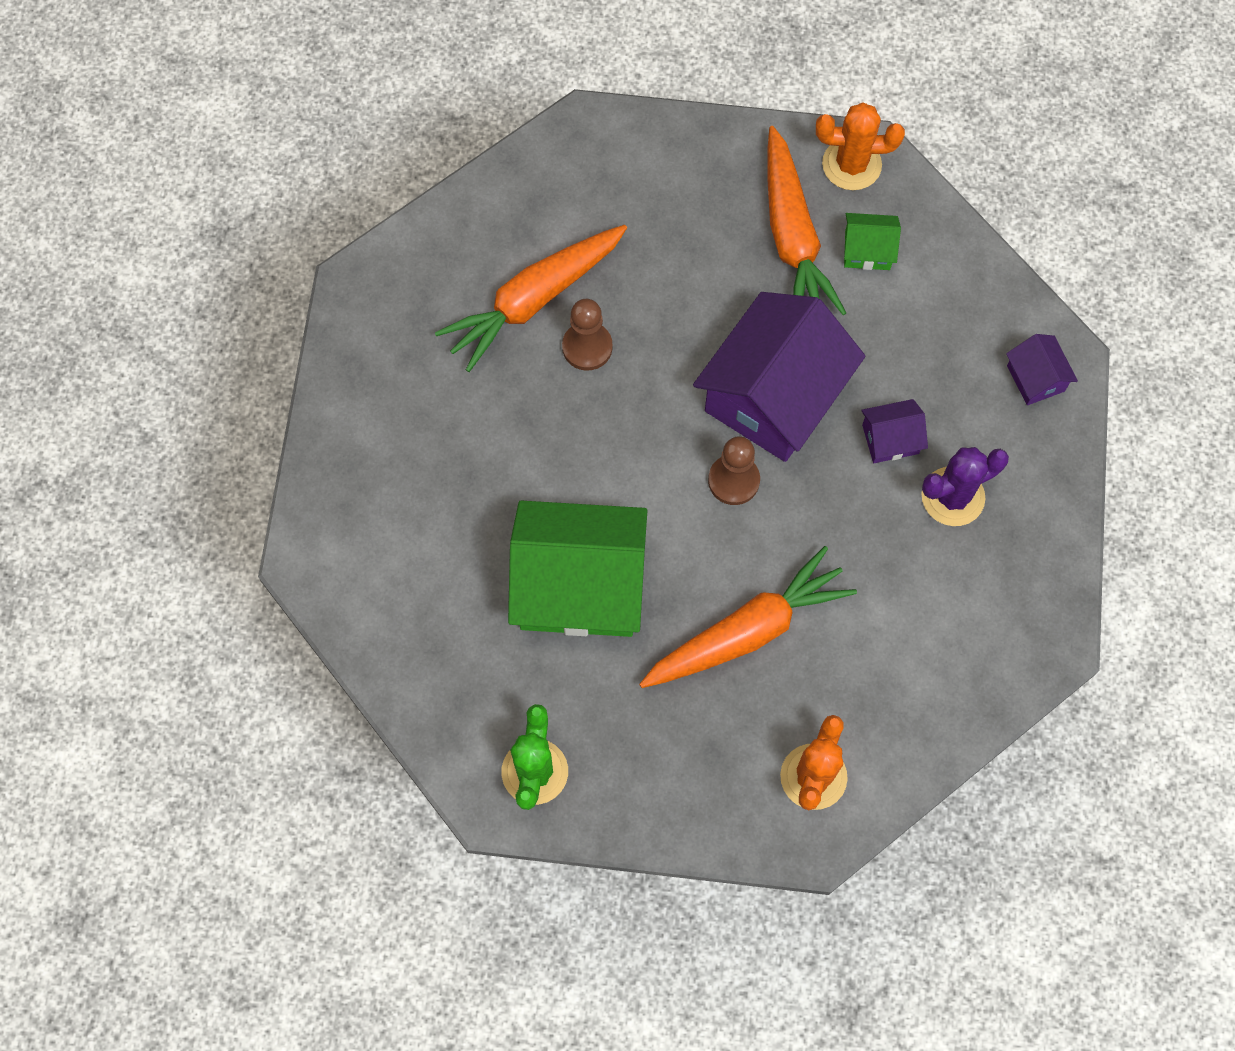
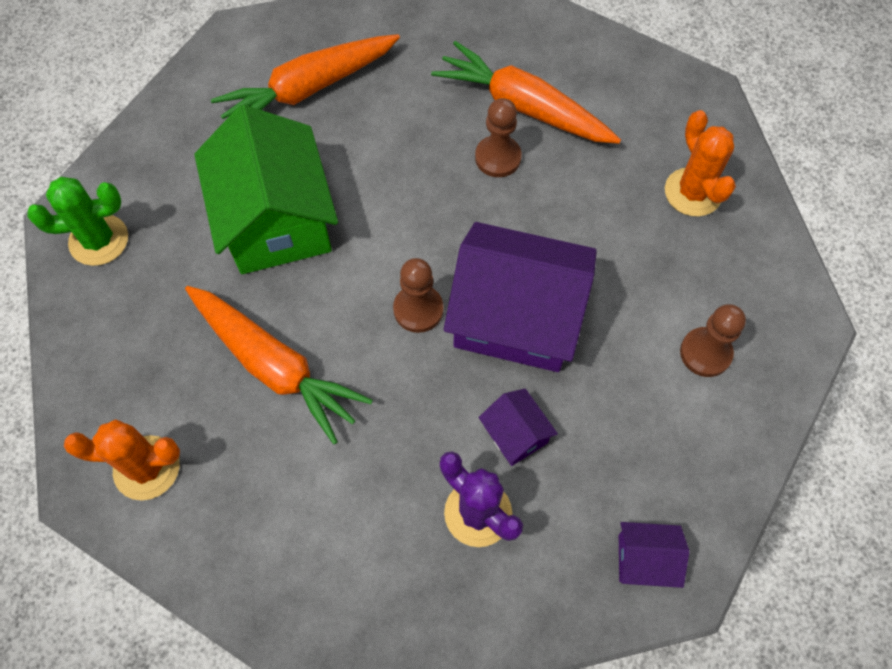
camera: 70 degrees right, 5 degrees down
orange carrot [767,126,846,315] -> orange carrot moved to [211,34,400,119]
orange cactus [816,102,905,190] -> orange cactus moved to [665,110,736,217]
green house [844,213,901,270] -> brown pawn [680,304,746,377]
purple house [1006,334,1078,405] -> purple house turned 45 degrees clockwise [619,522,689,588]

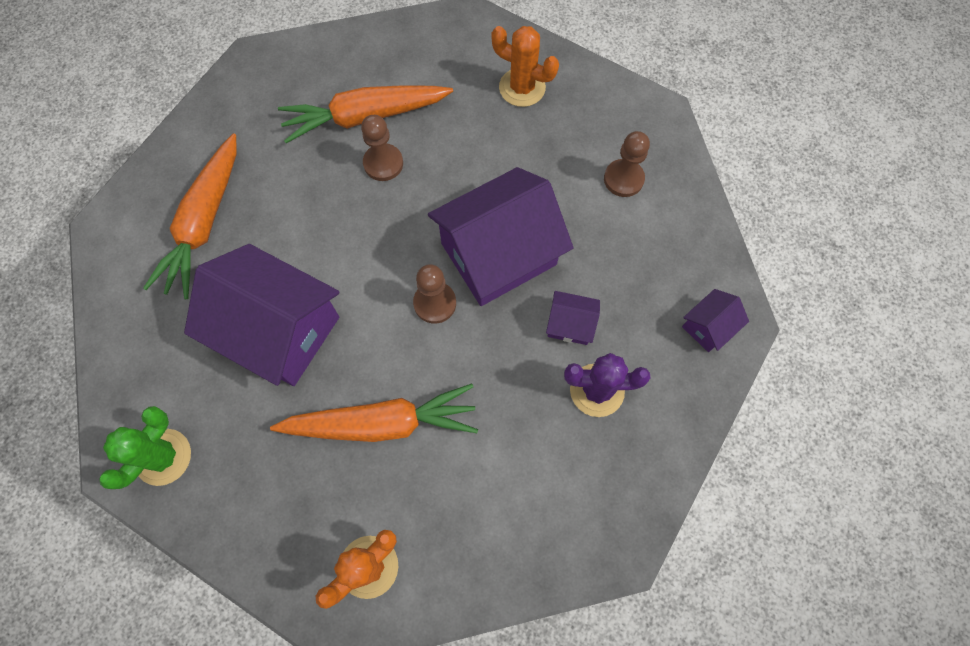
camera: 45 degrees left, 5 degrees up
green house [194,105,338,274] -> purple house [184,244,339,386]

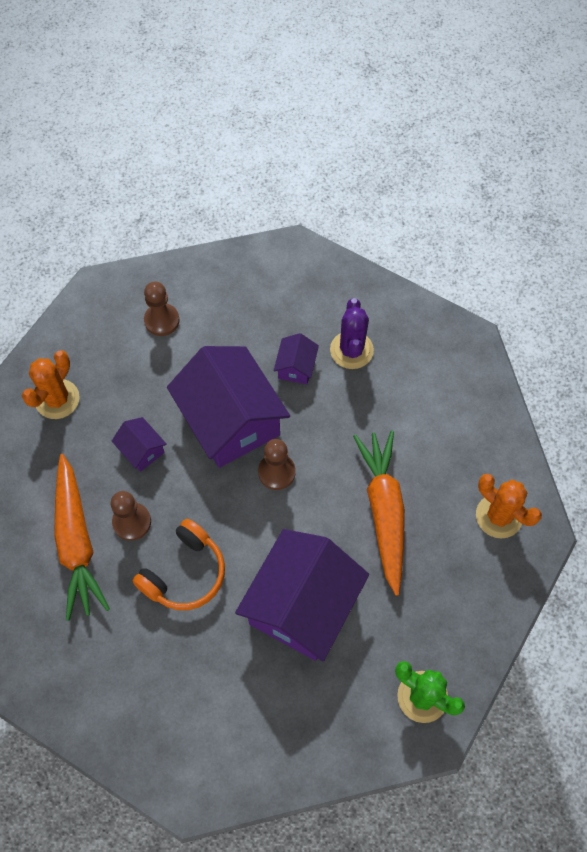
camera: 90 degrees left, 5 degrees down
orange carrot [143,133,237,299] -> none
purple house [682,289,749,352] -> purple house moved to [112,417,167,472]
none -> orange headphones [132,519,225,610]

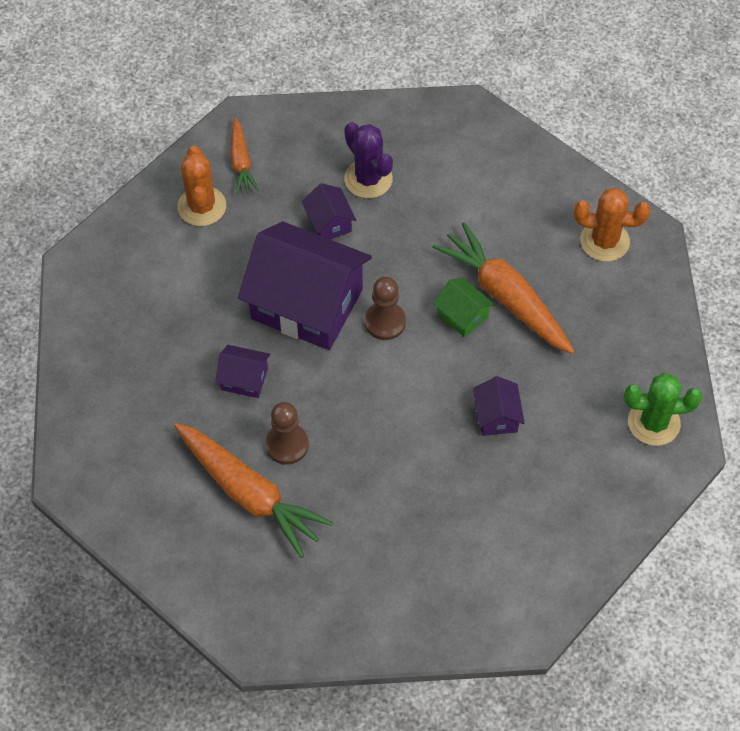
camera: 35 degrees left, 5 degrees down
orange cactus [22,350,80,419] -> orange cactus moved to [177,146,226,226]
orange headphones [132,519,225,610] -> none
brown pawn [144,282,180,336] -> none
purple house [235,529,369,661] -> purple house [473,376,524,436], size x0.44
none -> orange carrot [231,118,259,194]
none -> green house [433,278,495,337]

